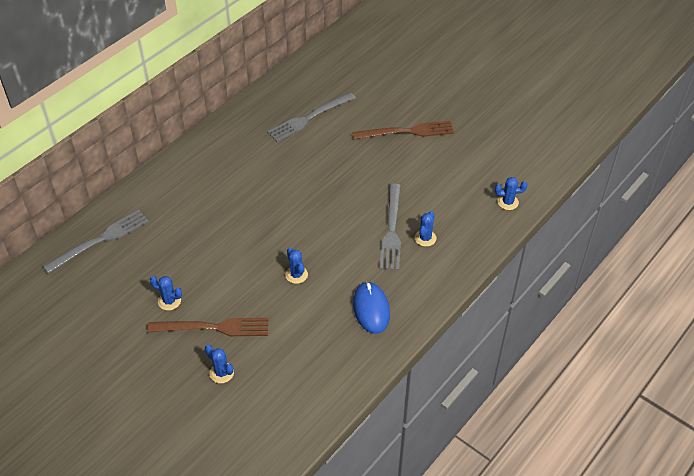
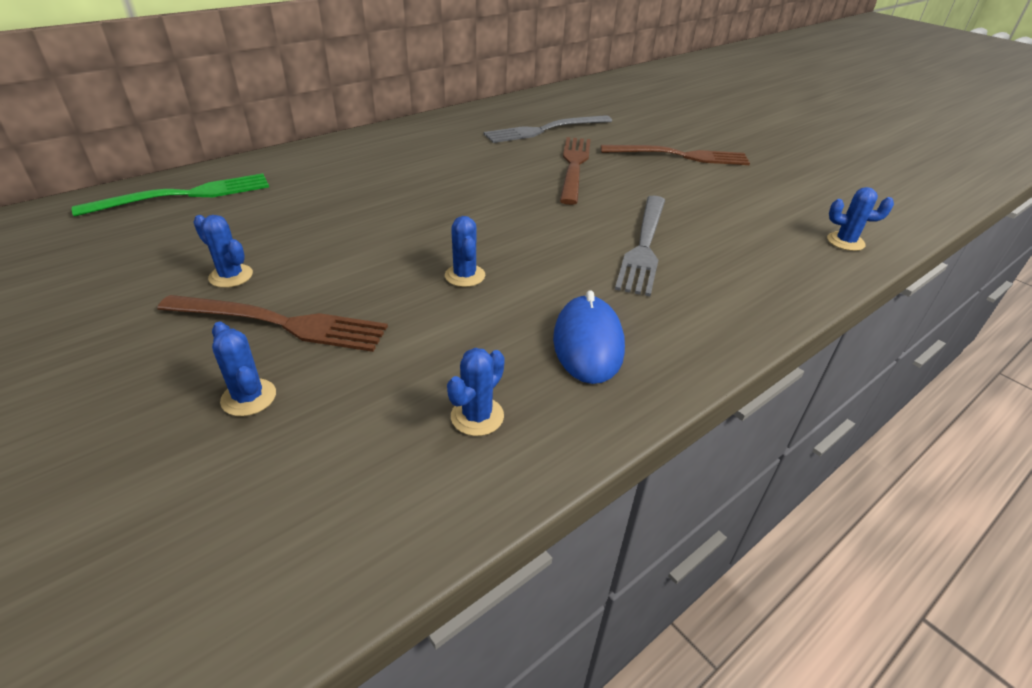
camera: 10 degrees right, 10 degrees down
grey fork [43,210,149,274] -> green fork [72,173,269,217]
blue cactus [415,211,437,247] -> blue cactus moved to [447,348,505,436]
none -> brown fork [560,137,591,205]

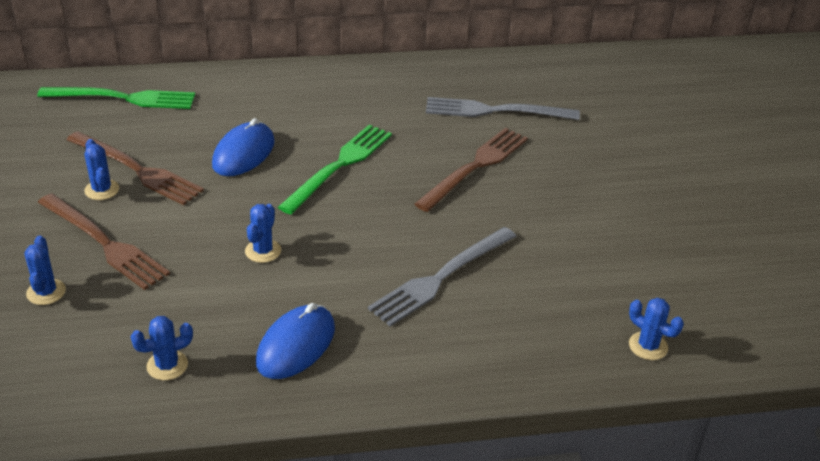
camera: 30 degrees right, 0 degrees up
brown fork [601,145,750,165] -> brown fork moved to [66,131,204,205]
none -> blue mouse [212,118,275,176]
none -> green fork [278,125,392,214]

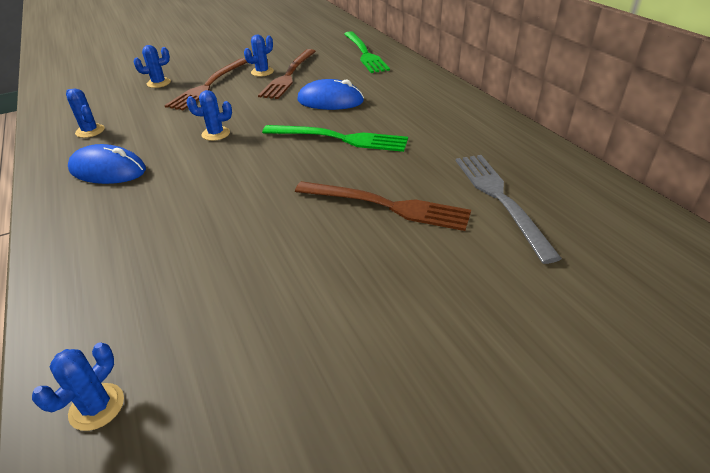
camera: 75 degrees right, 0 degrees up
grey fork [368,227,517,326] -> none

